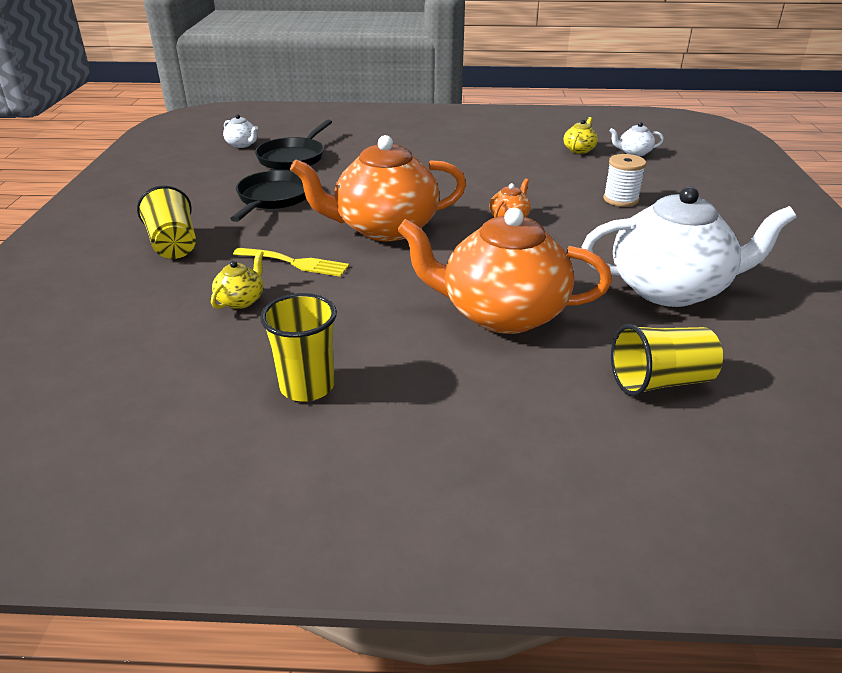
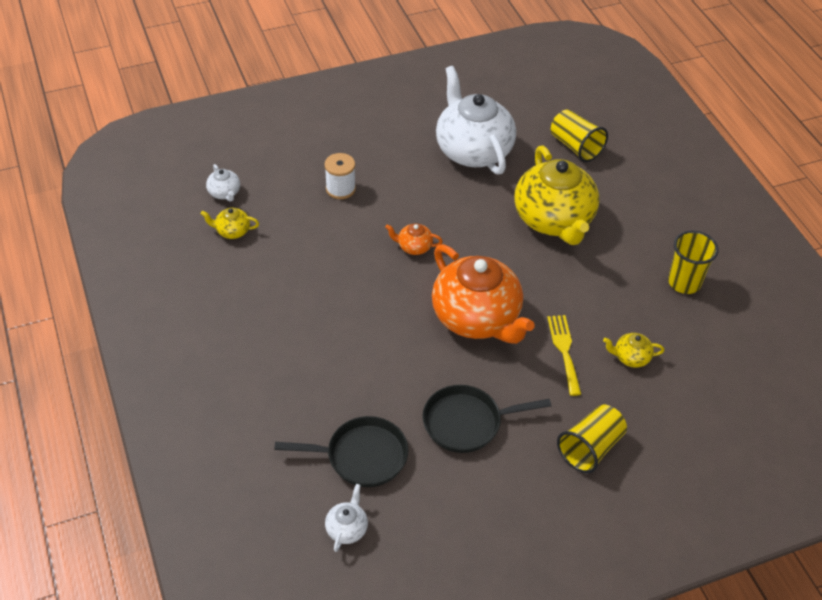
camera: 115 degrees left, 15 degrees up
orange teapot [397,208,612,334] -> yellow teapot [514,145,599,245]

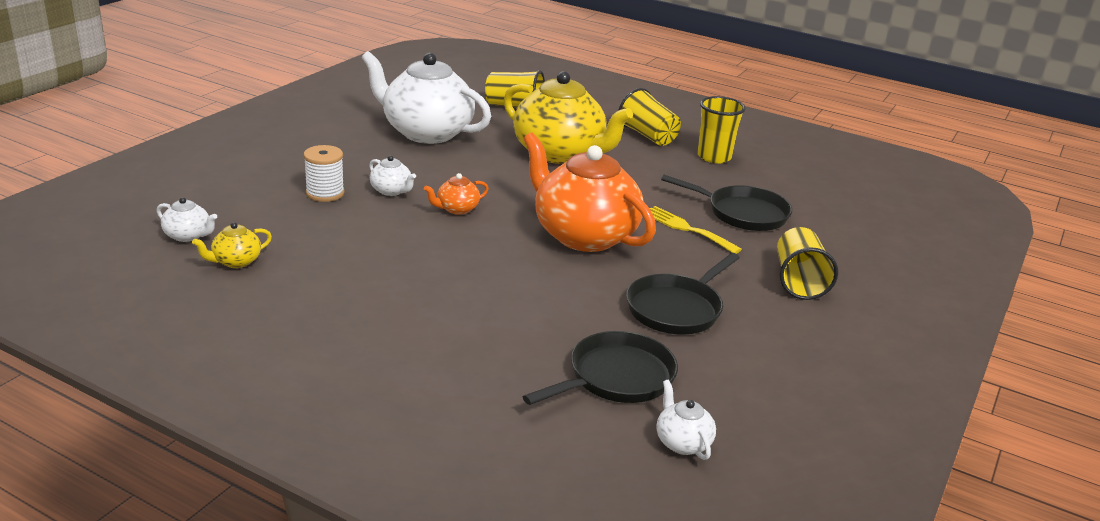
camera: 40 degrees left, 20 degrees down
orange teapot [432,244,535,344] -> orange teapot turned 150 degrees counterclockwise [523,133,656,252]
yellow teapot [603,333,665,368] -> black pan [661,175,792,231]
none -> white teapot [369,155,416,196]
none -> yellow cup [618,88,681,146]

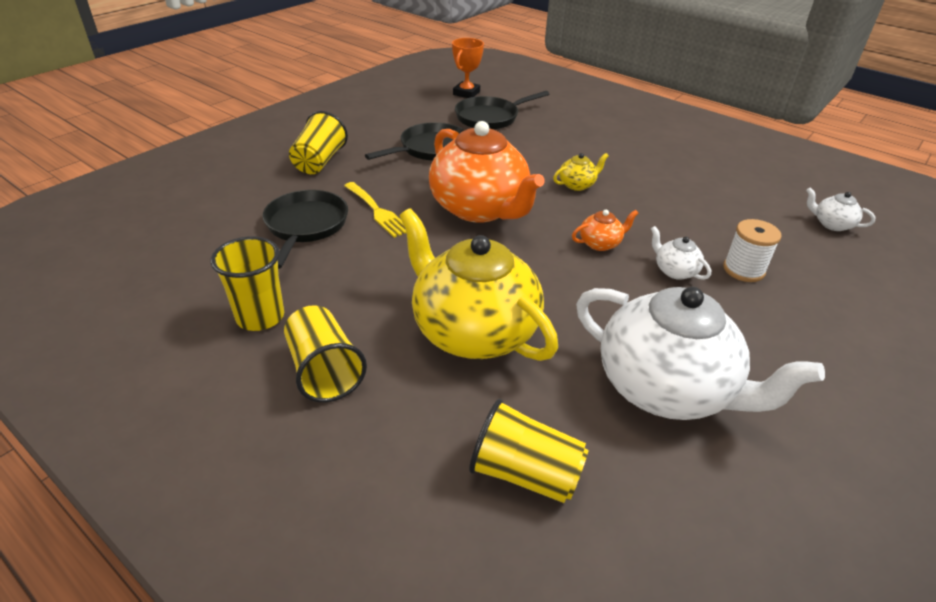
camera: 170 degrees left, 10 degrees up
yellow teapot [192,222,272,268] -> yellow teapot moved to [553,153,609,191]
white teapot [656,380,716,460] -> orange trophy [452,38,484,98]
black pan [661,175,792,231] -> black pan turned 60 degrees clockwise [263,190,348,269]

